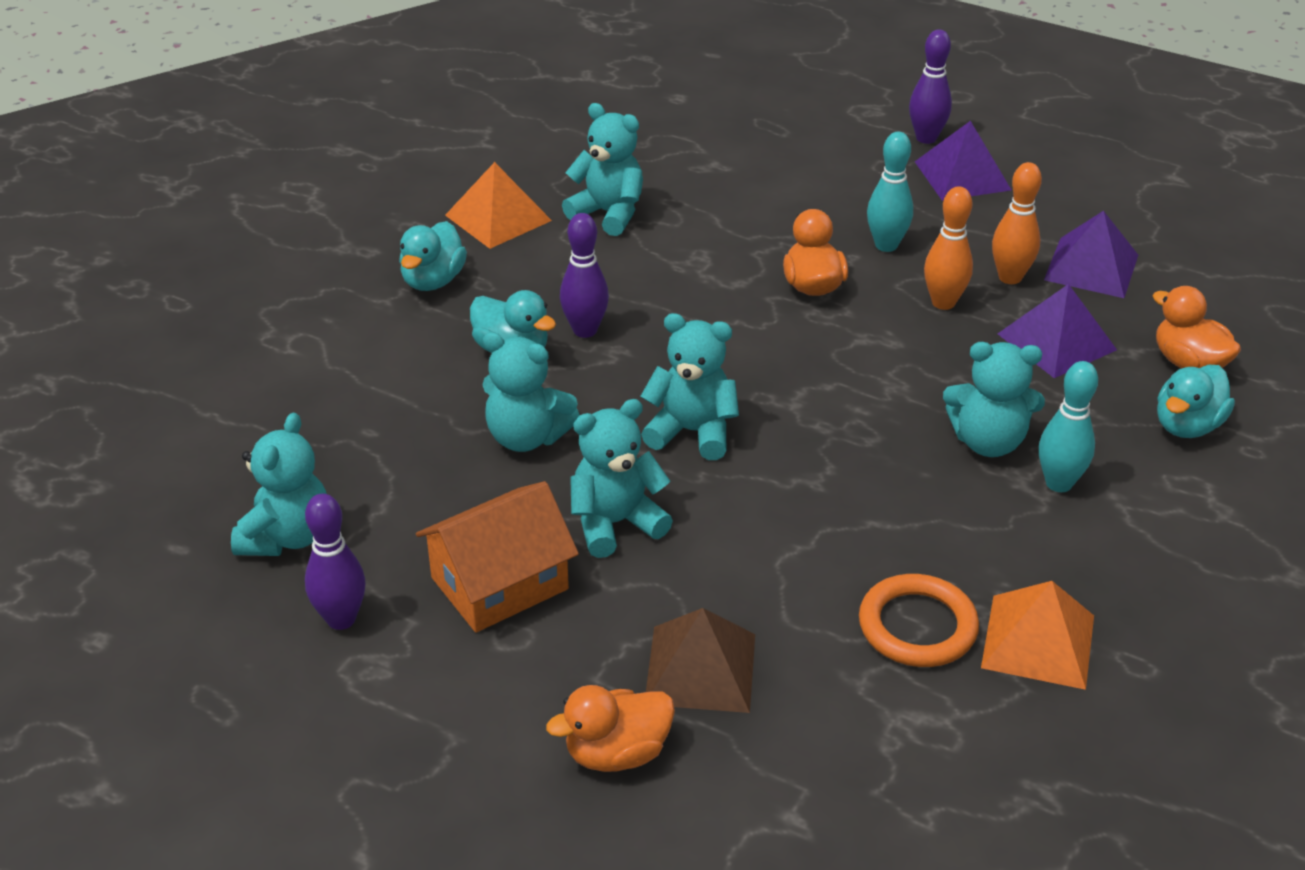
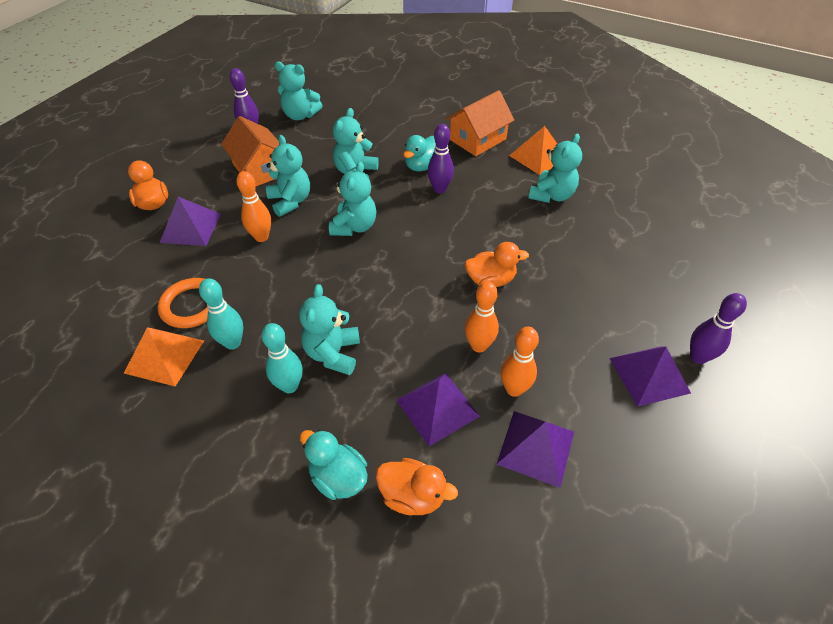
camera: 90 degrees right, 10 degrees up
turquoise duck [399,221,467,291] -> orange house [446,90,515,156]
brown pyramid [646,608,755,713] -> purple pyramid [160,197,221,246]
turquoise bowling pin [867,132,913,252] -> turquoise bowling pin moved to [199,278,243,350]
orange duck [1152,286,1241,369] -> orange duck turned 60 degrees clockwise [376,458,458,515]
none -> orange bowling pin [236,171,271,242]

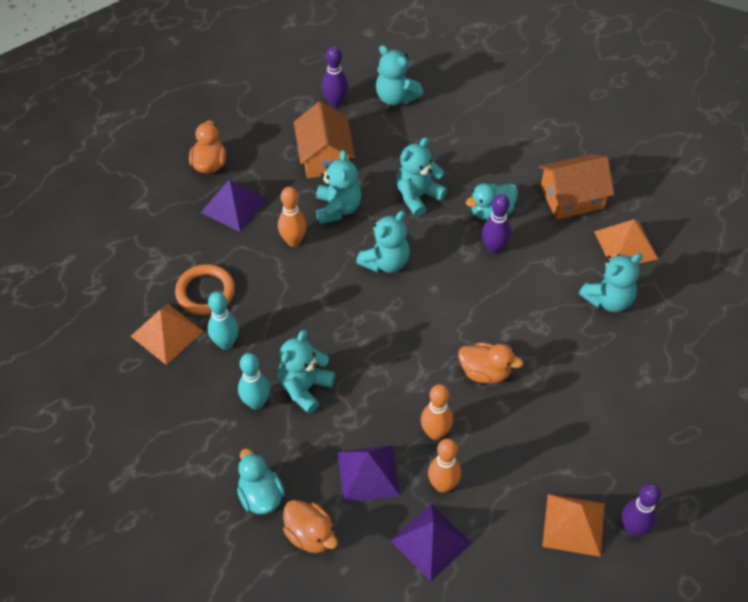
camera: 25 degrees right, 5 degrees up
purple pyramid [609,346,691,407] -> orange pyramid [542,494,605,557]

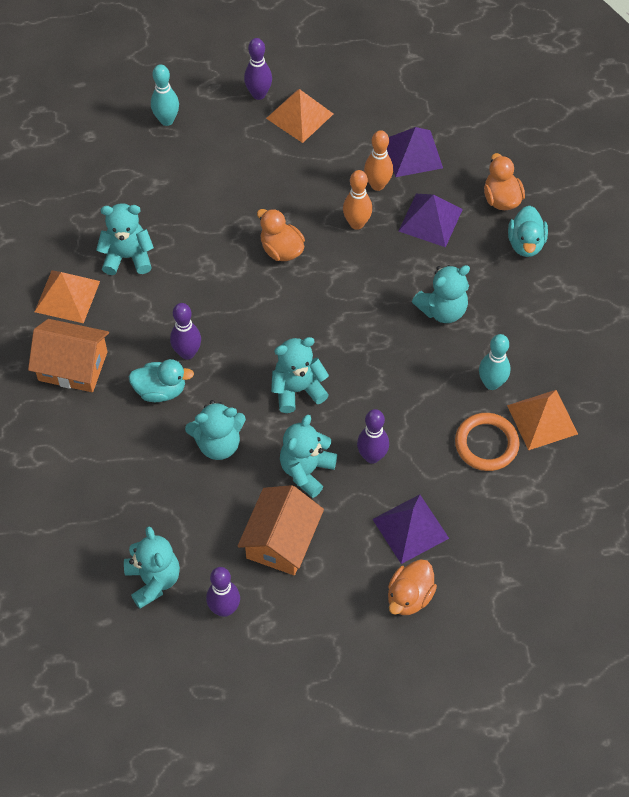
camera: 150 degrees left, 5 degrees up
turquoise bowling pin [238,353,270,410] -> turquoise bowling pin moved to [151,64,179,126]
orange bowling pin [278,187,307,247] -> purple bowling pin [357,409,389,464]

